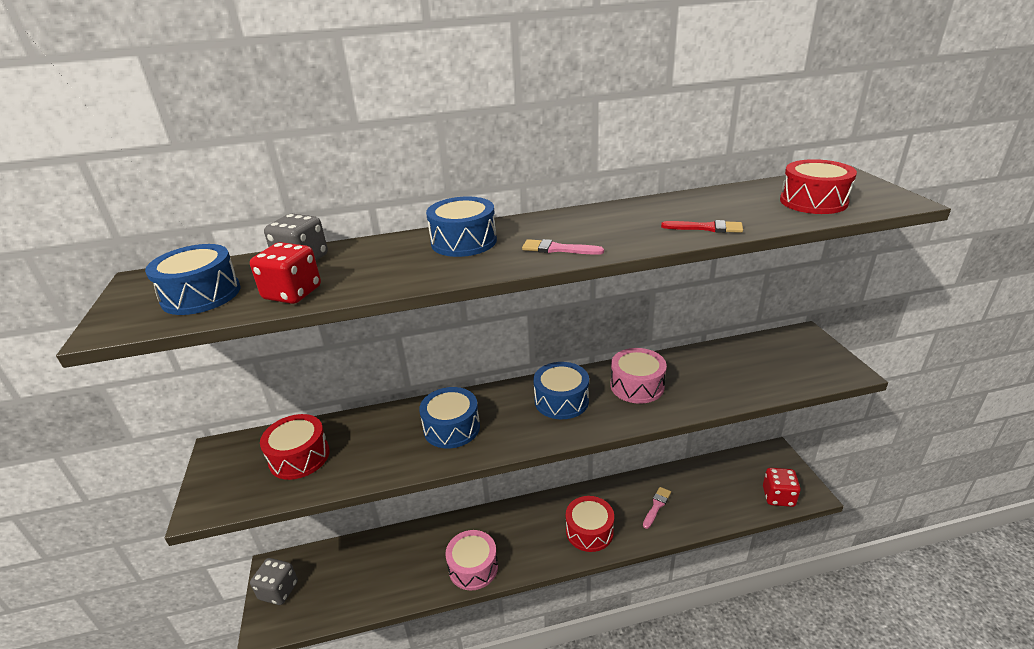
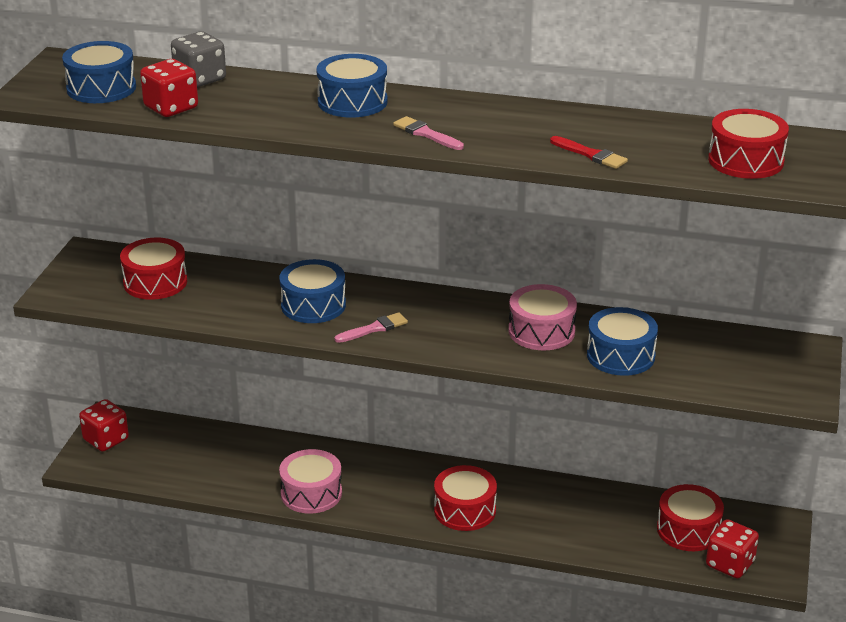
camera: 25 degrees right, 0 degrees up
grey dice [250,558,298,605] -> red dice [79,399,129,452]
blue drum [533,362,589,419] -> blue drum moved to [587,307,658,376]
pink brush [643,487,671,529] -> pink brush moved to [335,312,408,343]
none -> red drum [657,484,724,551]

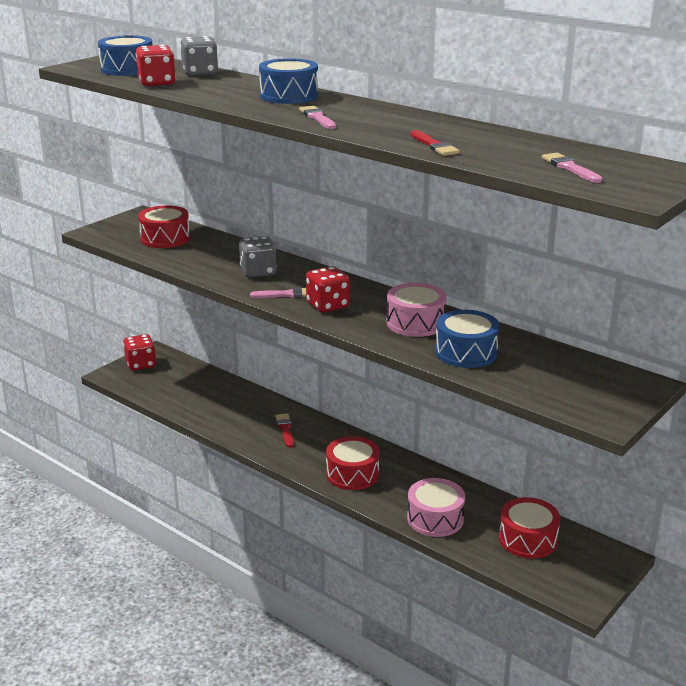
camera: 25 degrees right, 5 degrees down
blue drum [279,259,346,323] -> grey dice [239,236,277,278]
pink drum [279,449,342,514] -> pink drum moved to [407,478,465,537]
red dice [706,519,759,578] -> red dice moved to [306,266,350,313]
red drum [708,109,789,179] -> pink brush [542,153,602,183]
none -> red brush [275,413,294,448]

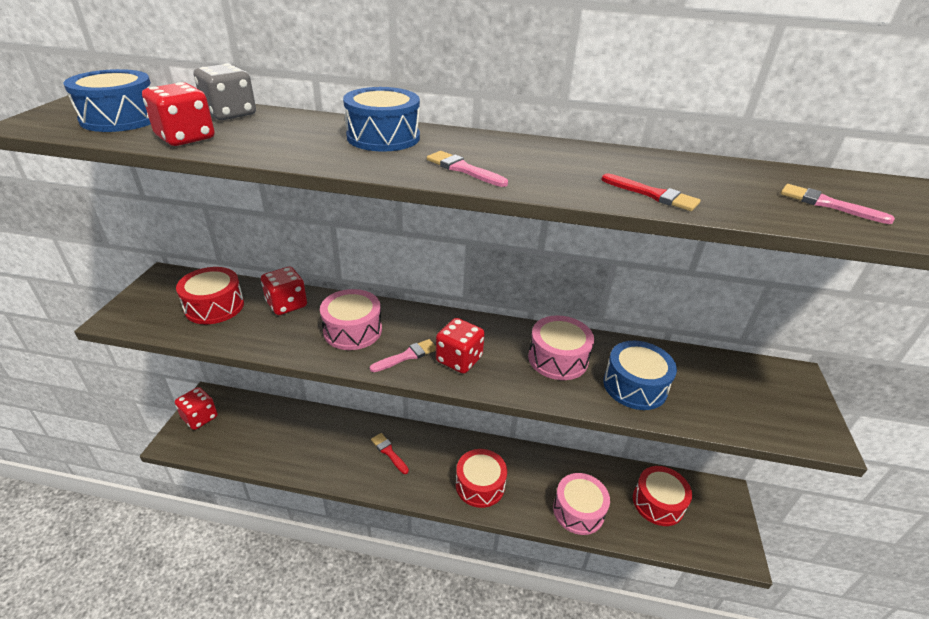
camera: 30 degrees left, 10 degrees up
grey dice [239,236,277,278] -> pink drum [320,289,382,350]
none -> red dice [261,267,307,315]

